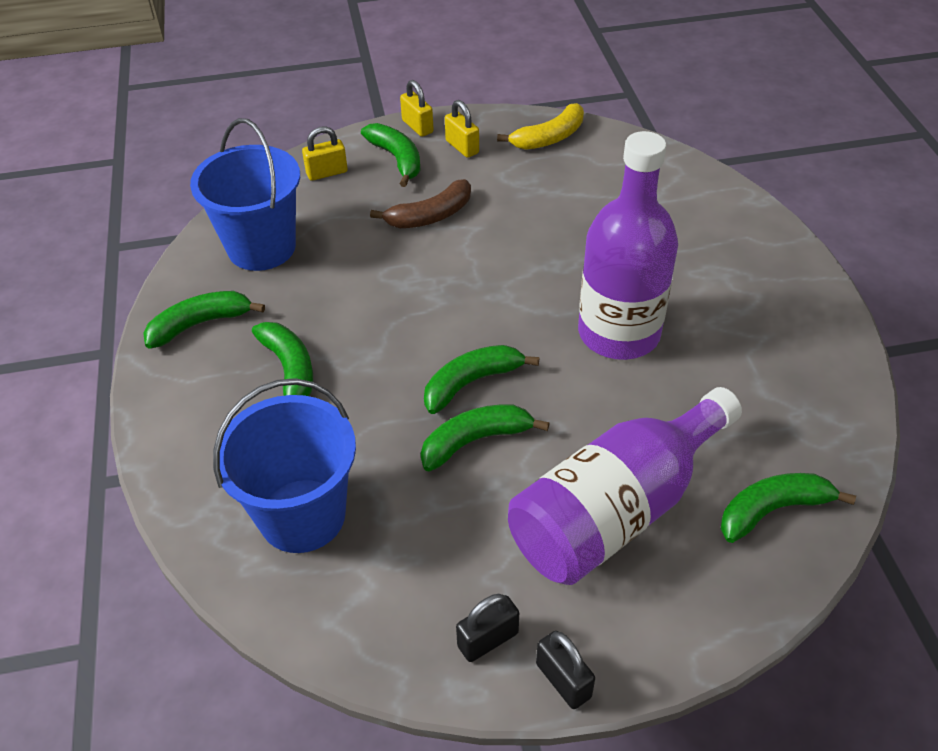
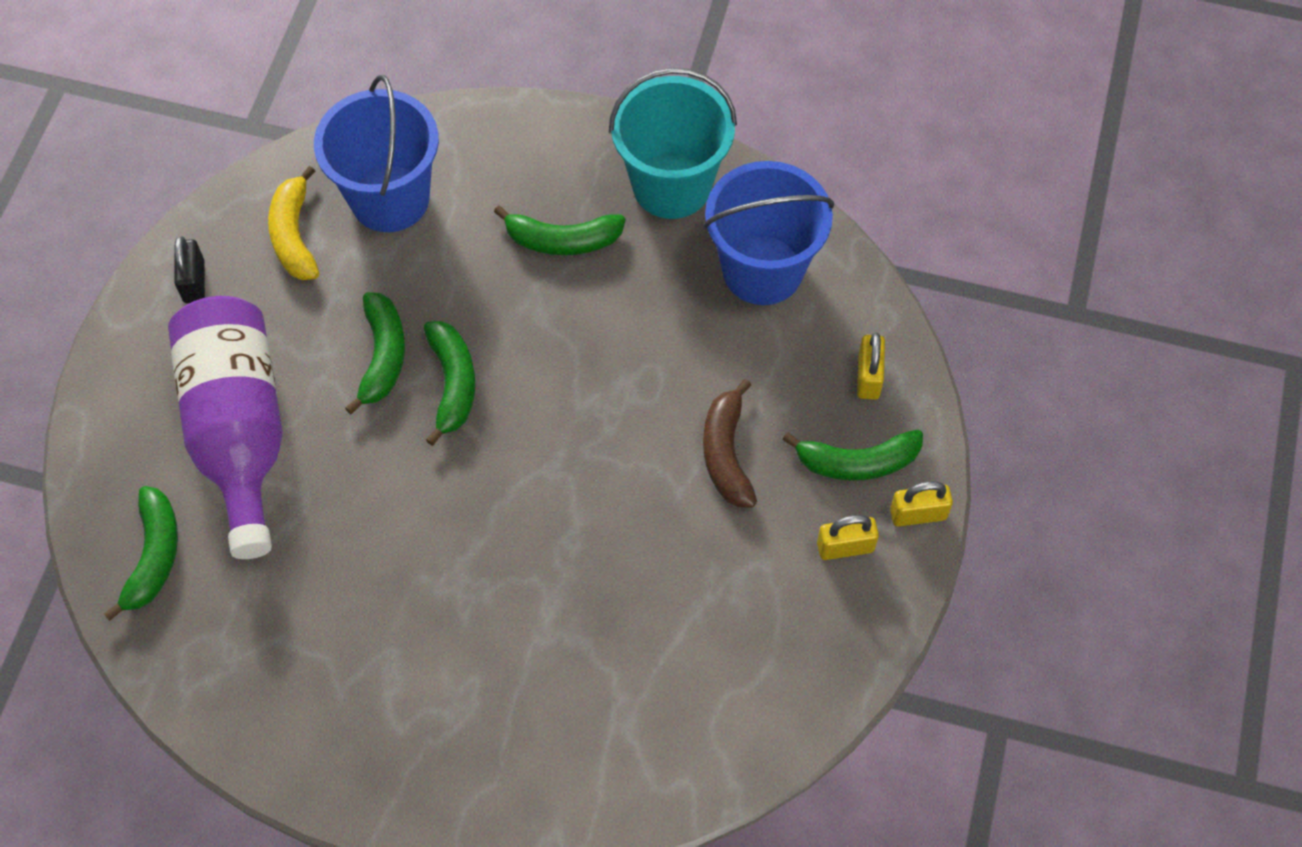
camera: 115 degrees right, 15 degrees up
green banana [143,291,265,349] -> turquoise bucket [609,68,737,219]
yellow banana [497,103,584,150] -> yellow banana moved to [268,166,319,280]
black padlock [536,631,595,709] -> none
purple bottle [578,131,678,360] -> none

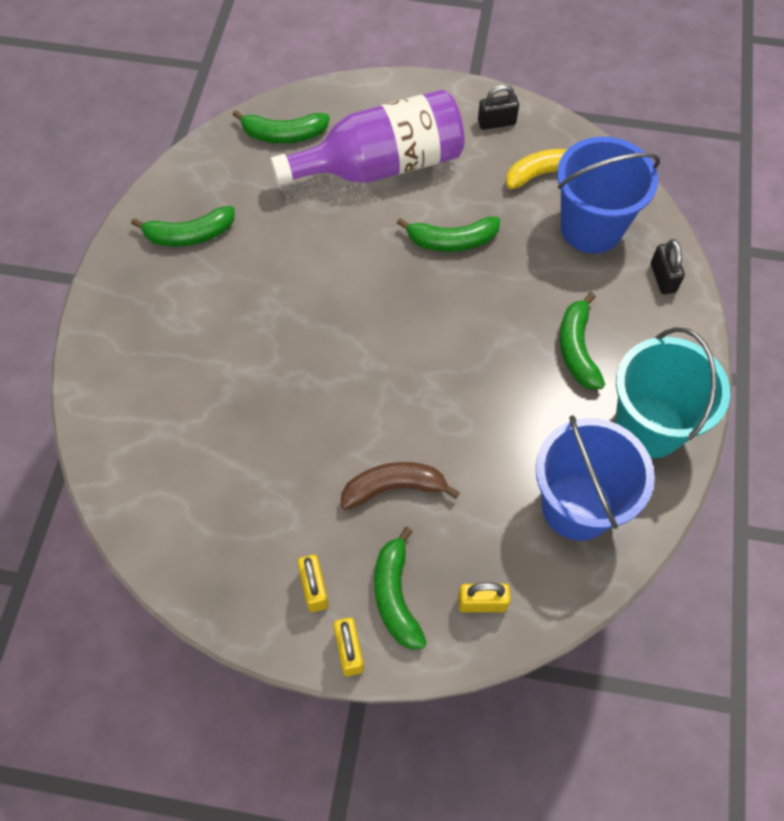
camera: 85 degrees right, 0 degrees up
green banana [424,321,475,446] -> green banana moved to [131,206,235,247]
none -> black padlock [651,239,685,294]

